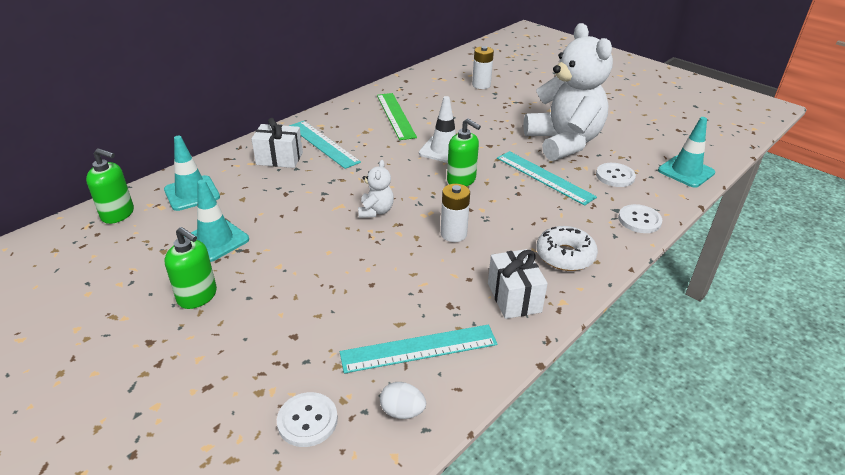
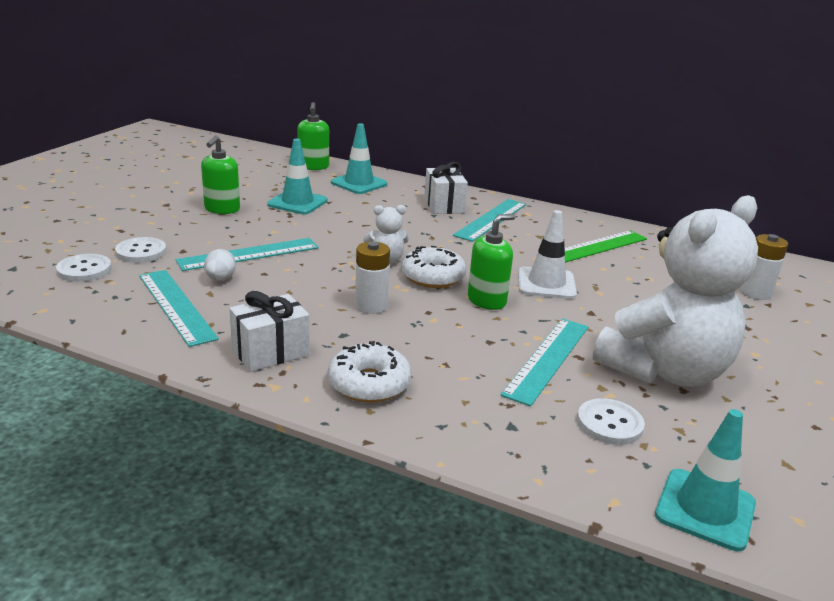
camera: 70 degrees right, 10 degrees down
white egg [380,382,426,419] -> white egg moved to [204,249,236,281]
green soap dispenser [447,118,481,186] -> green soap dispenser turned 150 degrees counterclockwise [468,214,515,310]
white button [618,204,662,233] -> white button moved to [115,237,166,263]
none -> turquoise ruler [176,238,319,271]
none -> white donut [402,246,466,288]

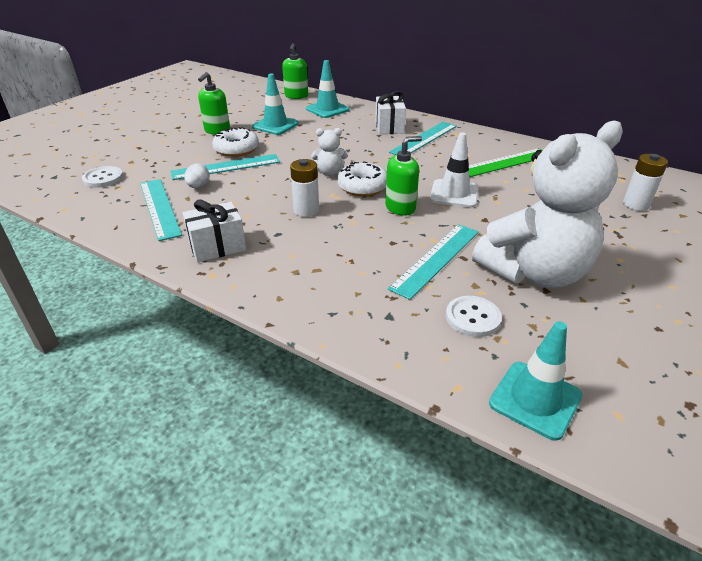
camera: 10 degrees right, 10 degrees up
white button [115,237,166,263] -> none
white donut [328,341,412,403] -> white donut moved to [212,127,259,157]

